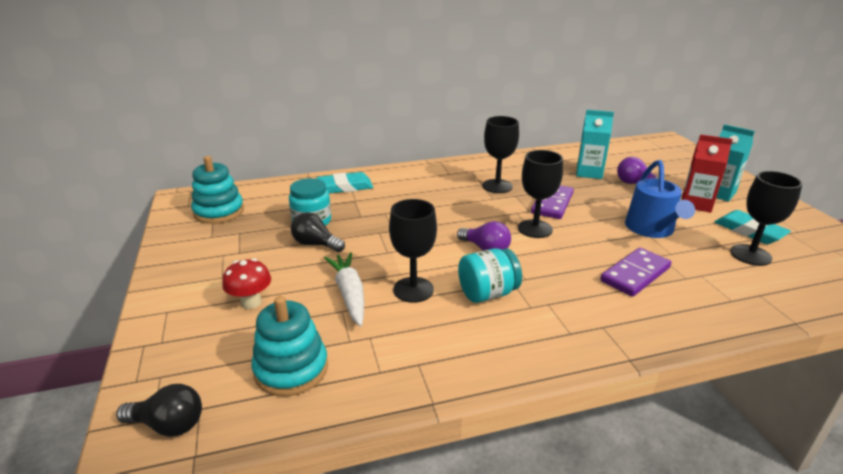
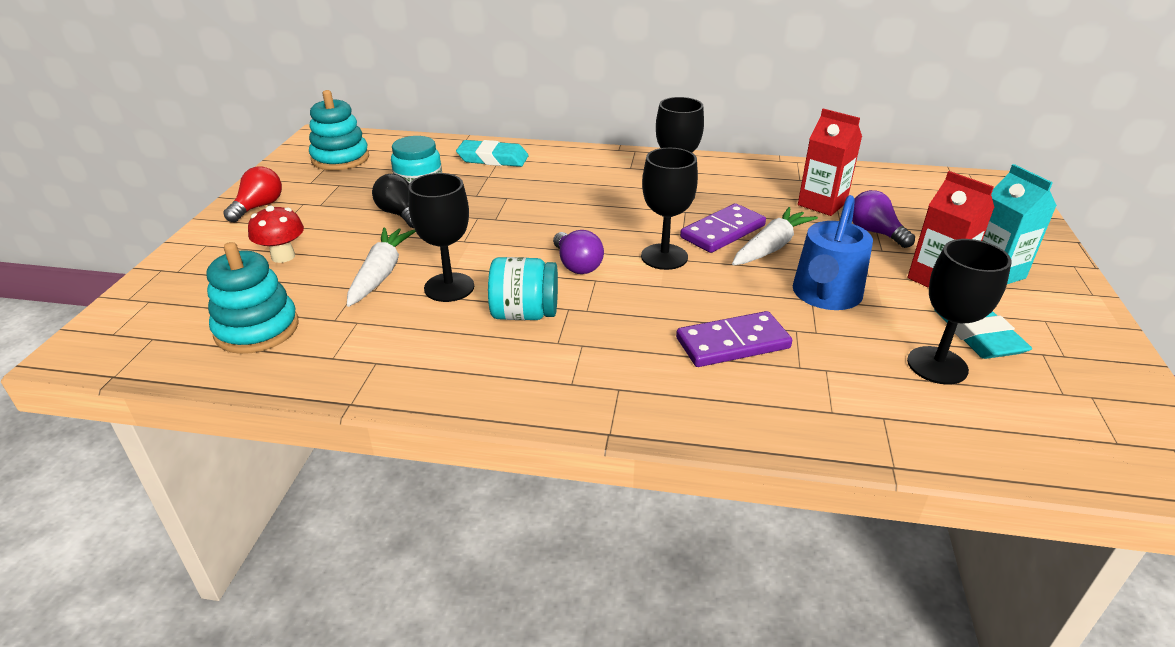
camera: 25 degrees right, 5 degrees up
black light bulb [116,384,202,437] -> none
turquoise carton [576,110,614,179] -> red carton [798,108,862,216]
none -> red light bulb [223,166,282,222]
none -> white carrot [732,207,818,265]

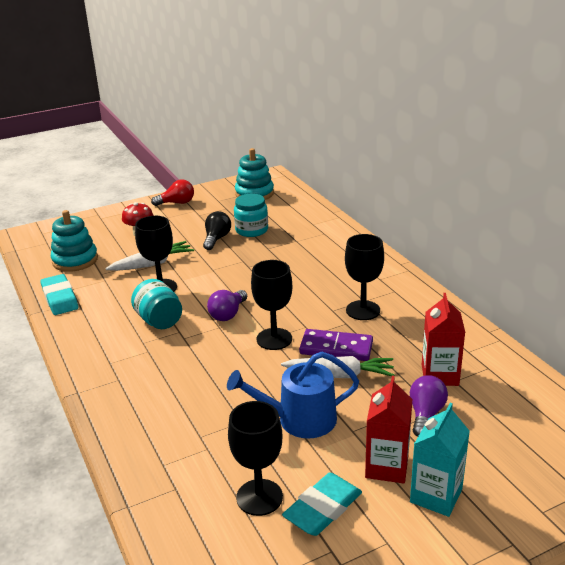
camera: 55 degrees right, 5 degrees down
turquoise eraser [456,140,528,167] -> turquoise eraser moved to [40,274,78,315]
purple domino [676,311,792,367] -> none

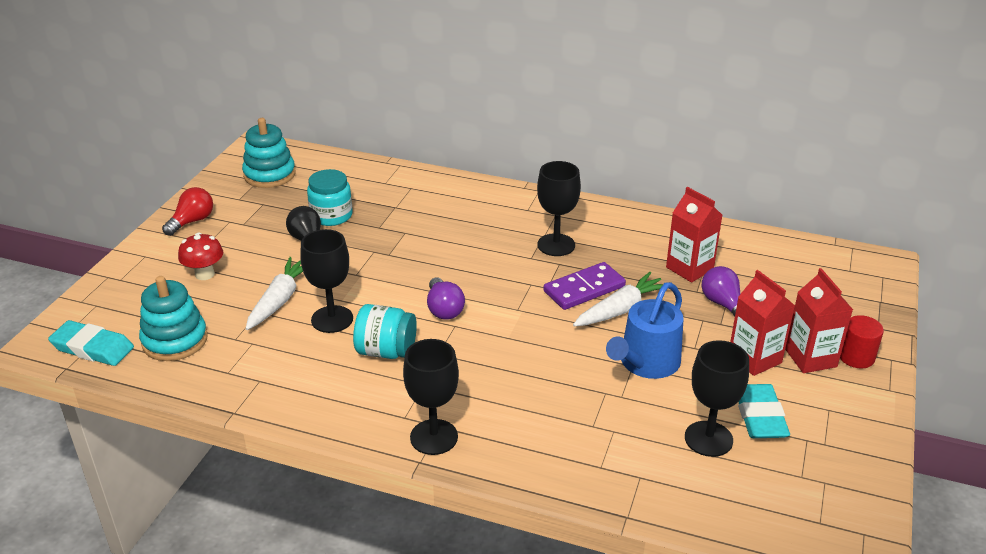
camera: 45 degrees left, 5 degrees up
turquoise eraser [40,274,78,315] -> turquoise eraser moved to [48,320,134,366]
black goblet [251,260,292,350] -> black goblet moved to [403,339,459,455]
turquoise carton [410,403,470,517] -> red carton [785,268,853,373]
none -> red cylinder [840,315,884,368]

